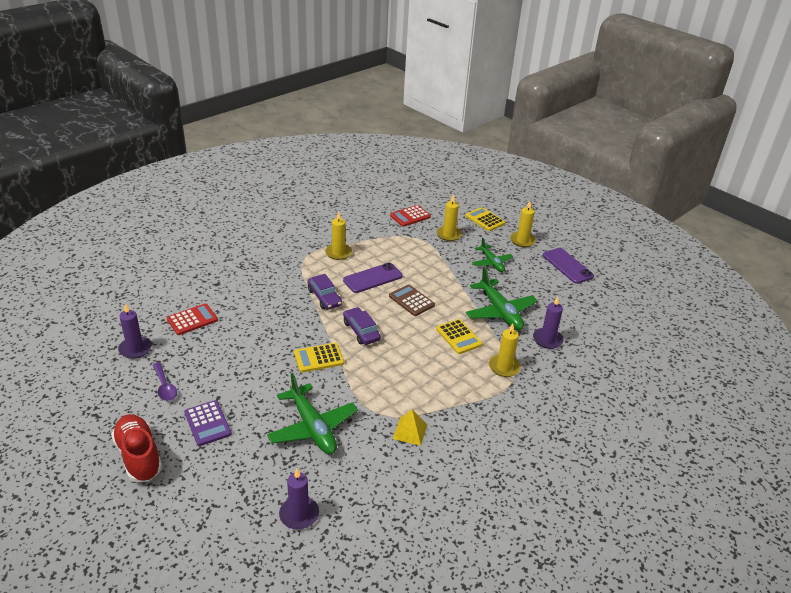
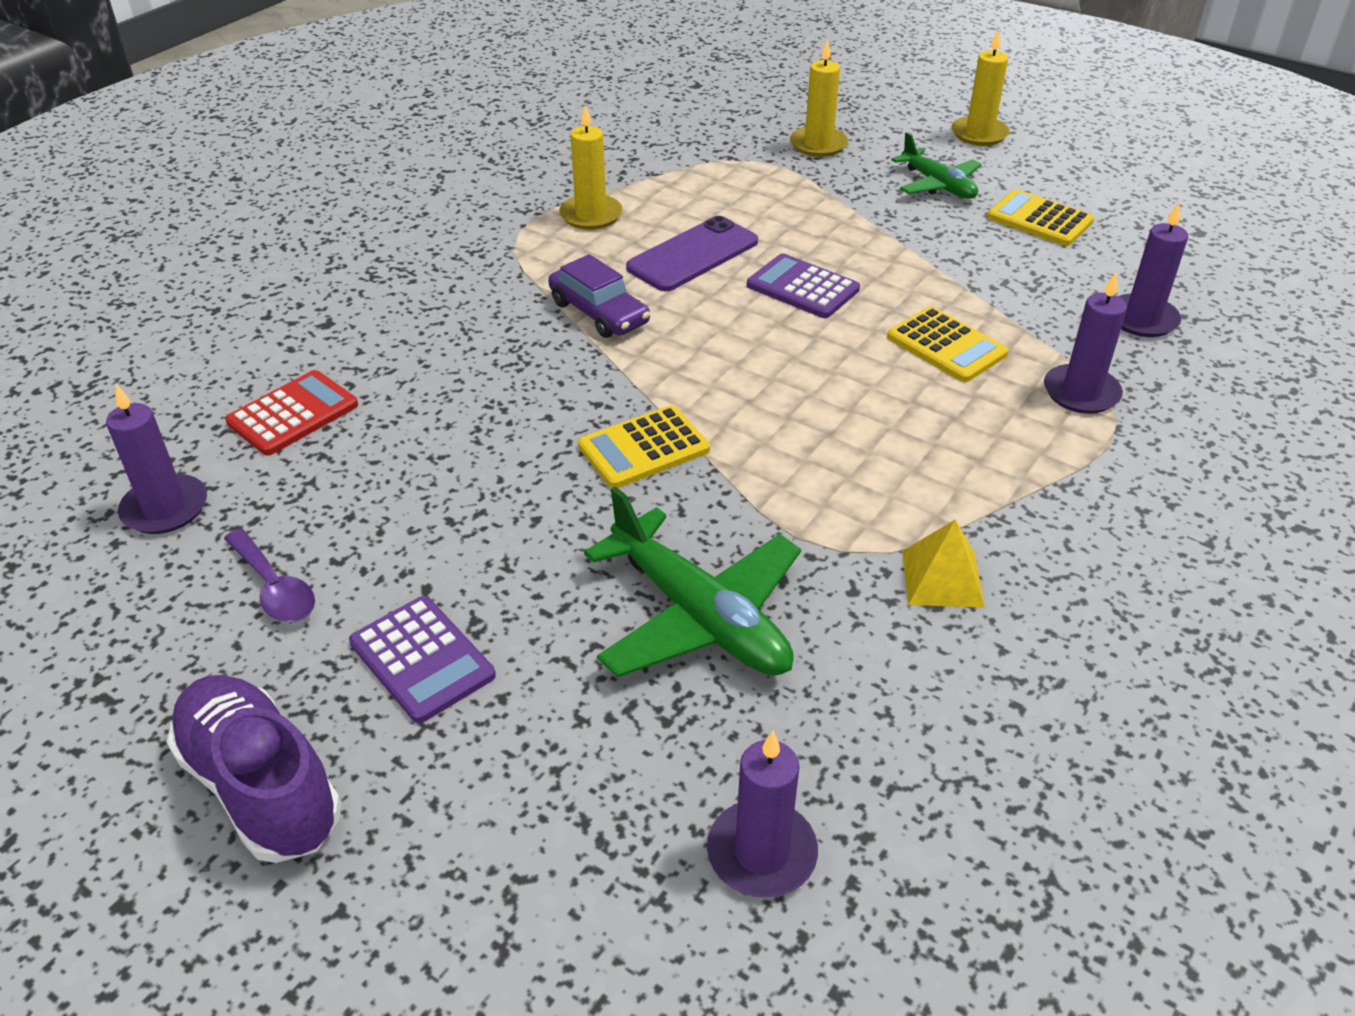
camera: 10 degrees left, 5 degrees up
red shoe [111,414,162,482] -> purple shoe [167,675,341,863]
purple car [343,307,381,345] -> none
brown calculator [389,284,435,316] -> purple calculator [747,253,860,318]
red calculator [390,205,431,227] -> none
yellow calculator [466,207,505,231] -> yellow calculator moved to [987,189,1094,246]
green plane [466,267,538,330] -> none
yellow candle [489,323,521,377] -> purple candle [1044,273,1127,414]
purple phone [543,248,594,284] -> none

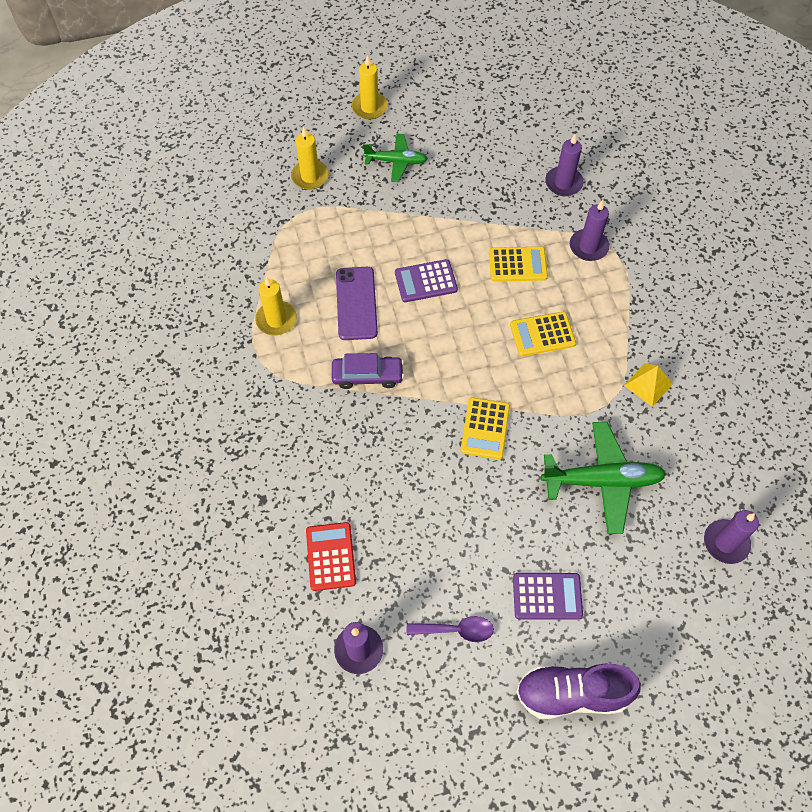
camera: 50 degrees left, 20 degrees up
yellow calculator [987,189,1094,246] -> yellow calculator moved to [510,312,576,356]

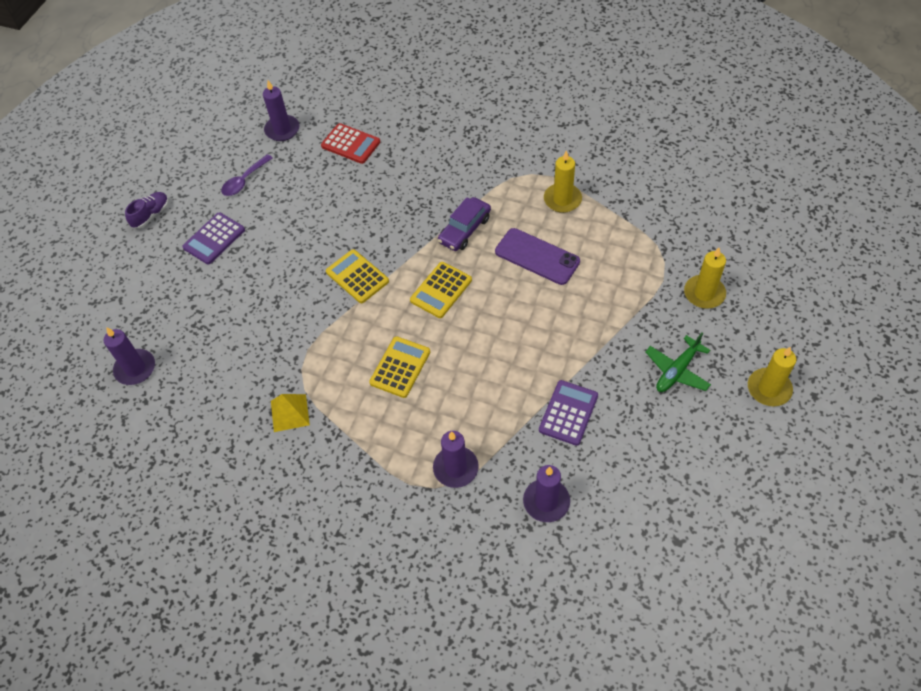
camera: 130 degrees right, 5 degrees down
purple calculator [395,259,458,302] -> purple calculator moved to [539,380,598,446]
yellow calculator [489,247,548,282] -> yellow calculator moved to [410,262,472,318]
purple shoe [516,664,641,719] -> purple shoe [125,192,169,228], size x0.56
green plane [541,422,666,534] -> none

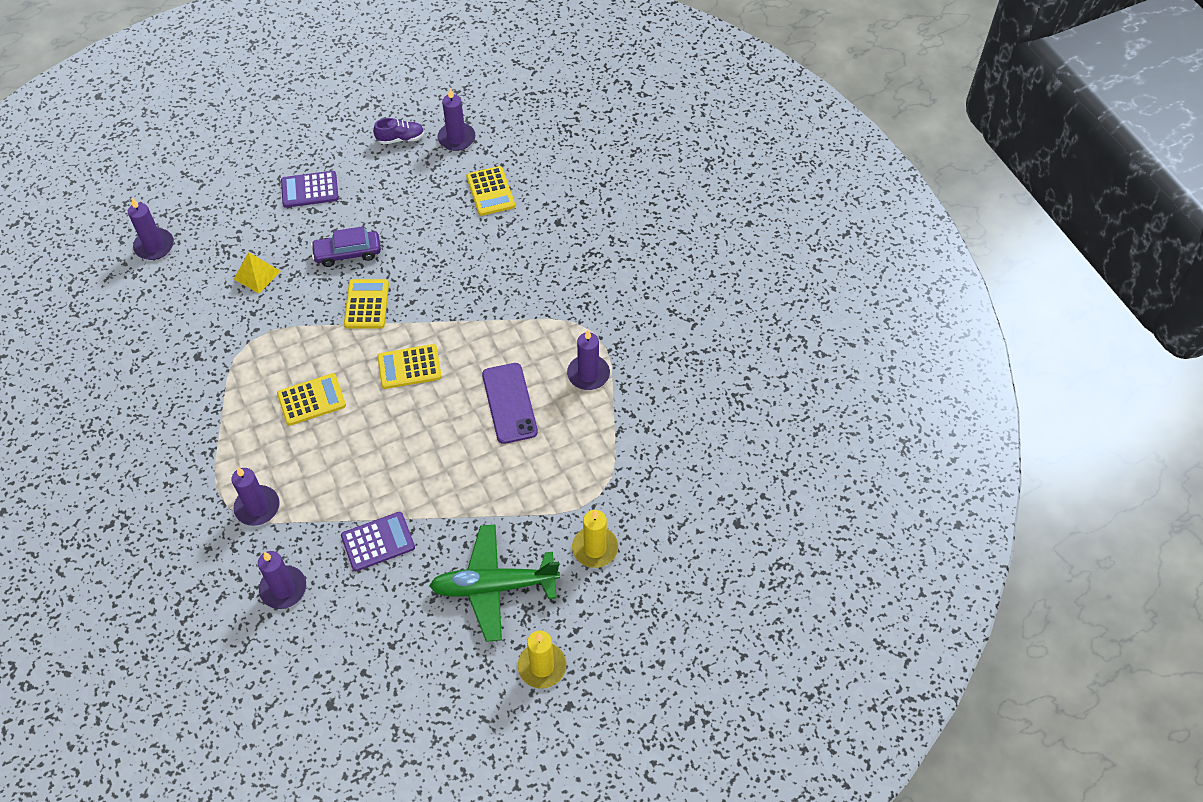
camera: 40 degrees right, 0 degrees up
purple shoe [125,192,169,228] -> purple shoe moved to [373,118,424,144]
purple spoon [221,154,273,196] -> none
yellow pyramid [271,394,310,432] -> yellow pyramid moved to [234,252,281,294]
red calculator [321,123,380,164] -> yellow calculator [466,166,515,216]
purple car [438,197,491,251] -> purple car moved to [311,226,381,267]
yellow candle [544,150,582,213] -> purple candle [567,330,610,390]
green plane [645,333,711,392] -> green plane [429,524,560,642], size x1.61

